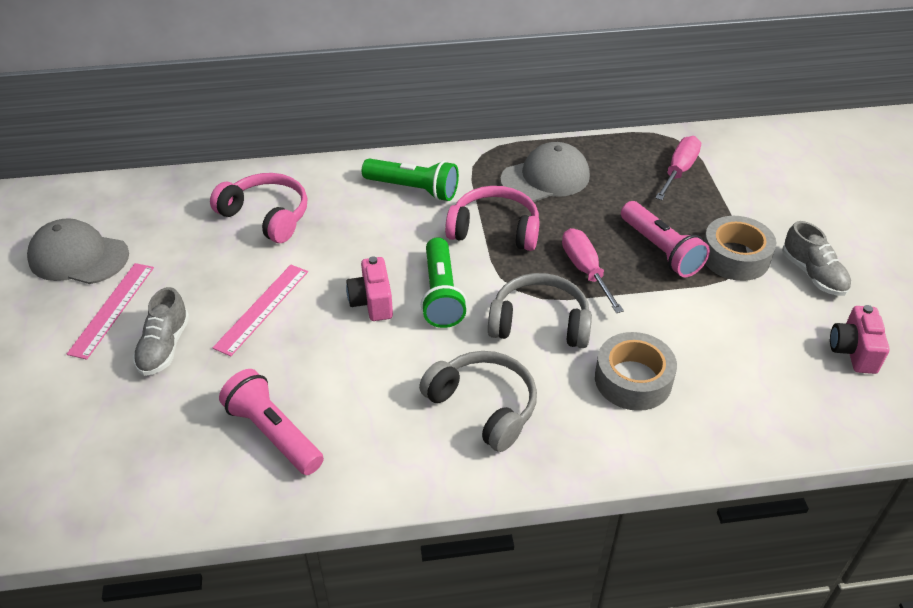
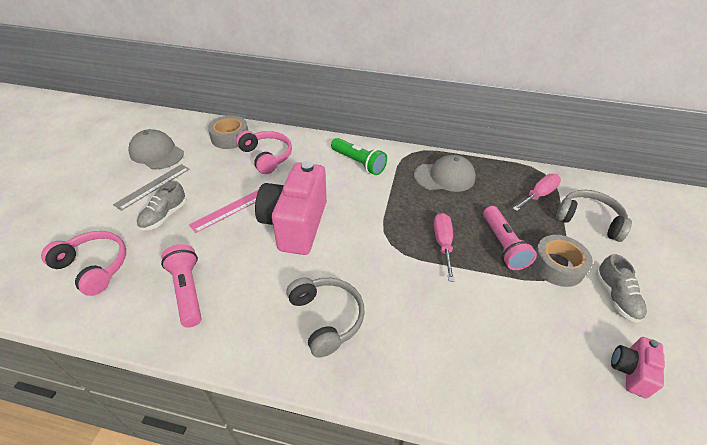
camera: 20 degrees right, 0 degrees up
pink ruler [67,263,154,360] -> grey ruler [113,164,190,211]
pink camera [346,256,393,321] -> pink camera [255,161,327,255], size x2.13
green flashlight [421,237,467,328] -> none
pink headphones [445,186,540,251] -> pink headphones moved to [41,231,126,296]
grey headphones [488,273,592,348] -> grey headphones moved to [556,190,632,242]
grey tape [595,332,677,411] -> grey tape moved to [208,115,248,149]

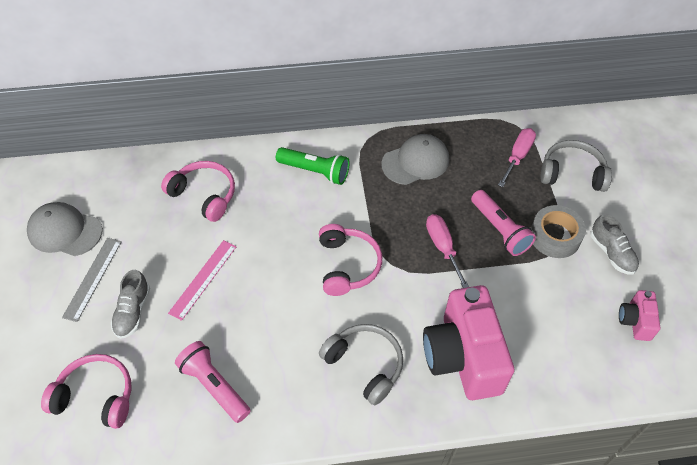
camera: 20 degrees left, 10 degrees up
grey tape [208,115,248,149] -> none
pink camera [255,161,327,255] -> pink camera moved to [423,285,514,400]
none -> pink headphones [319,224,382,296]

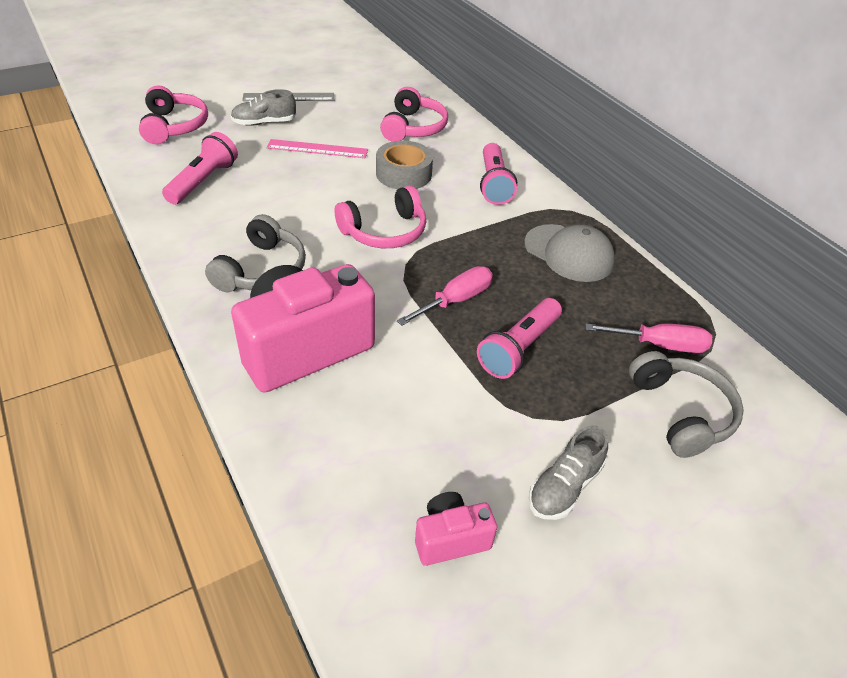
camera: 65 degrees right, 10 degrees down
grey cap [27,202,103,256] -> none
green flashlight [276,147,350,185] -> pink flashlight [480,143,517,205]
grey tape [531,205,586,258] -> grey tape moved to [376,141,433,189]

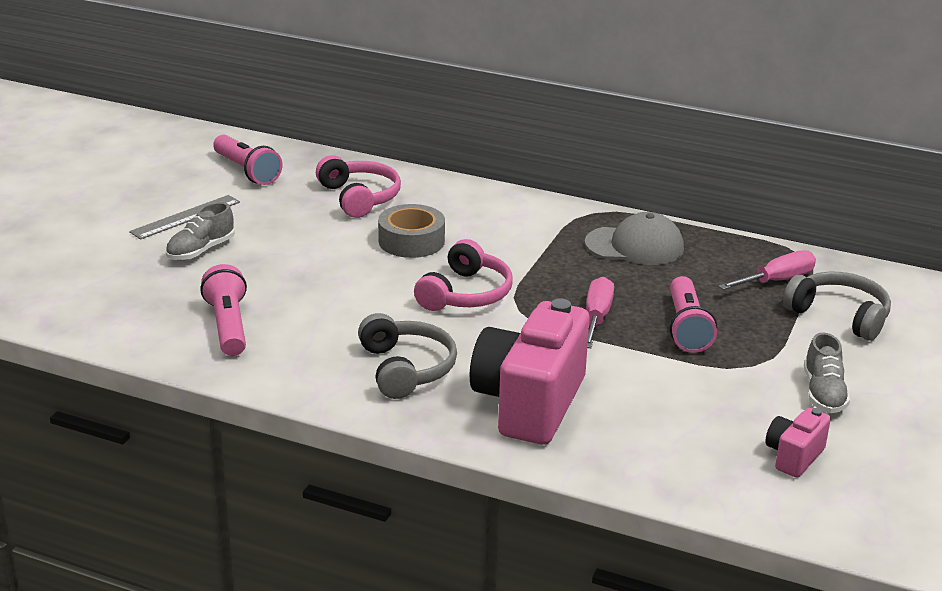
camera: 35 degrees left, 15 degrees down
pink headphones [139,86,208,144] -> none
pink ruler [267,139,368,158] -> none
pink flashlight [480,143,517,205] -> pink flashlight moved to [213,135,282,185]

